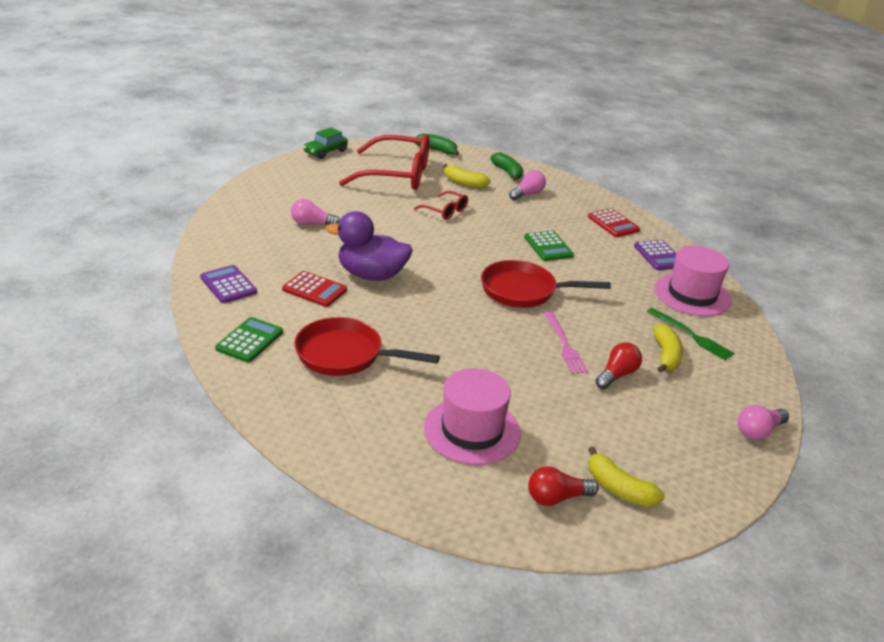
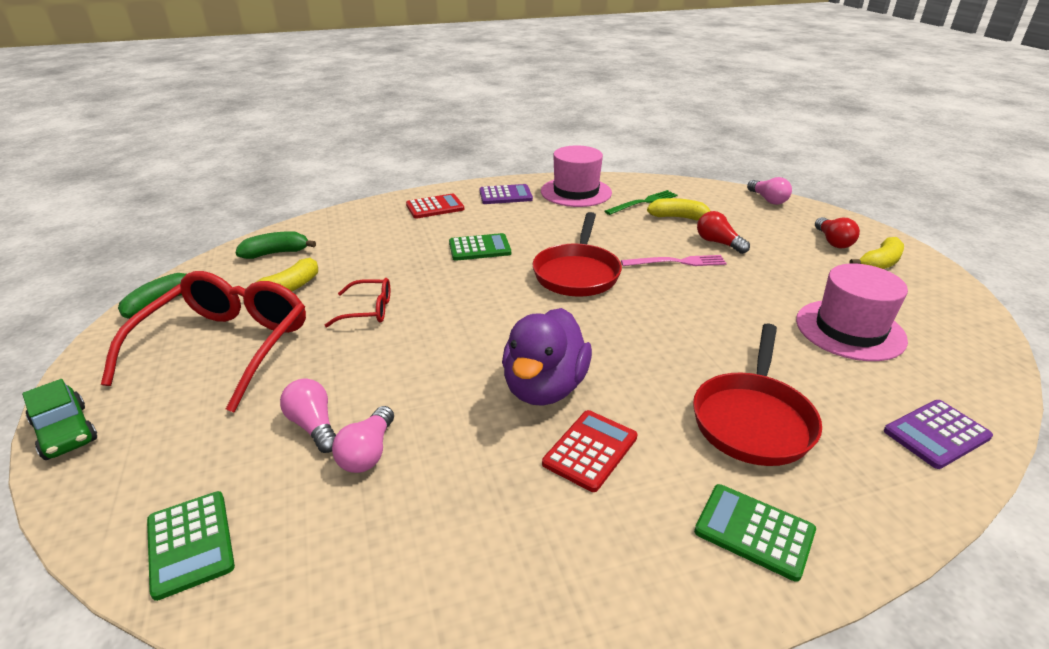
camera: 80 degrees left, 0 degrees up
purple calculator [200,265,257,303] -> purple calculator moved to [884,400,993,469]
red glasses [414,191,468,220] -> red glasses turned 45 degrees clockwise [325,278,390,327]
pink light bulb [509,170,546,200] -> pink light bulb moved to [280,378,336,453]
red light bulb [528,467,599,506] -> red light bulb moved to [815,217,860,248]
none -> green calculator [147,491,235,601]

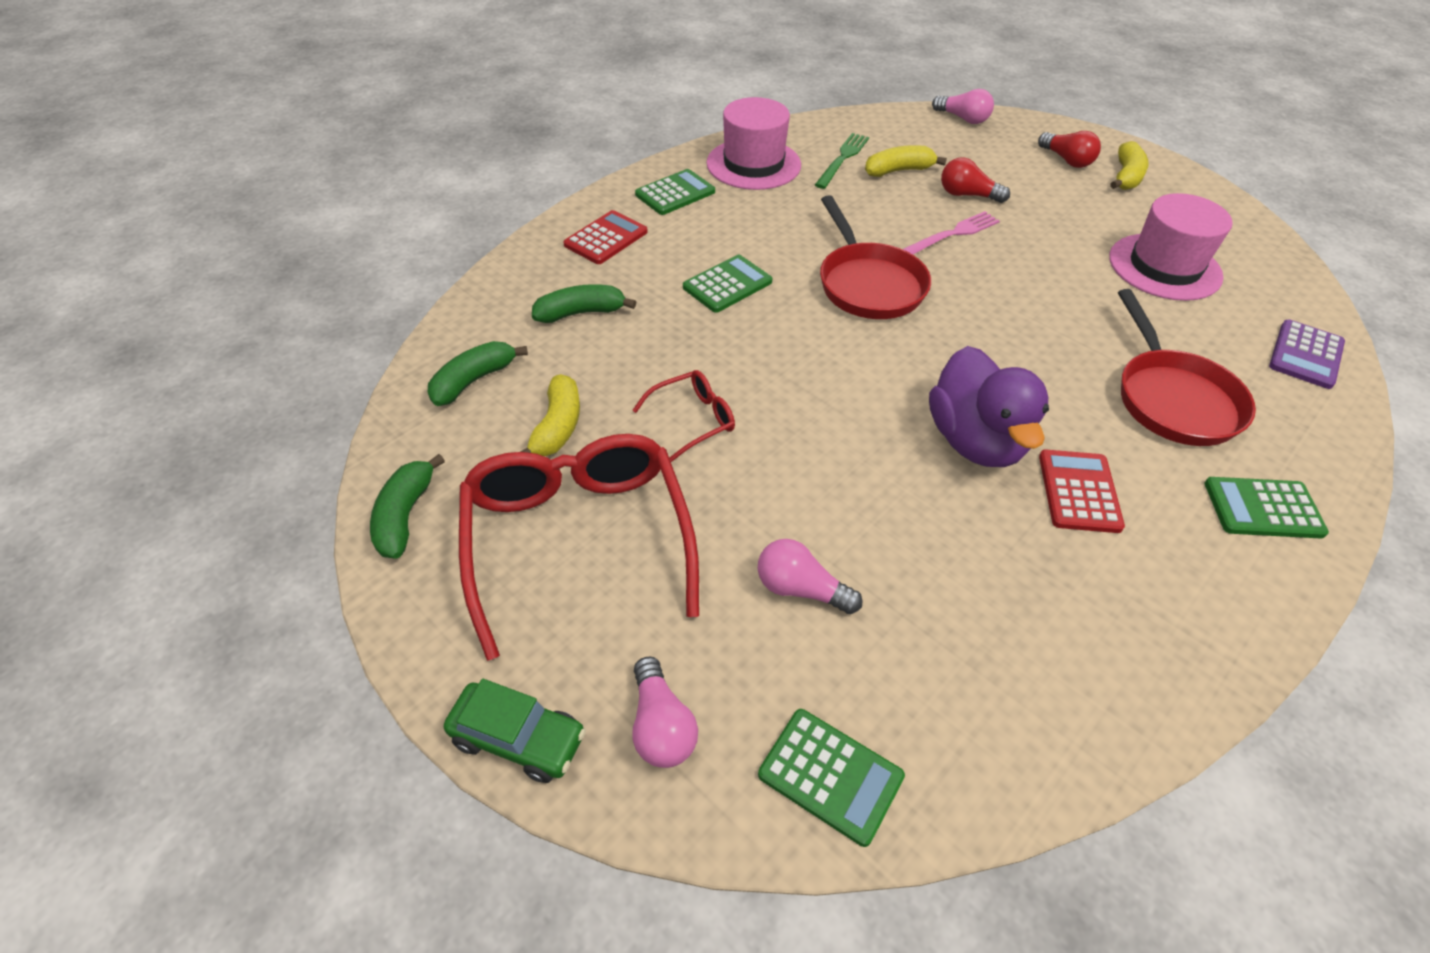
camera: 30 degrees left, 15 degrees up
pink light bulb [332,406,394,473] -> pink light bulb moved to [632,656,698,768]
purple calculator [479,184,533,204] -> green calculator [635,169,715,215]
none -> green banana [532,284,636,323]

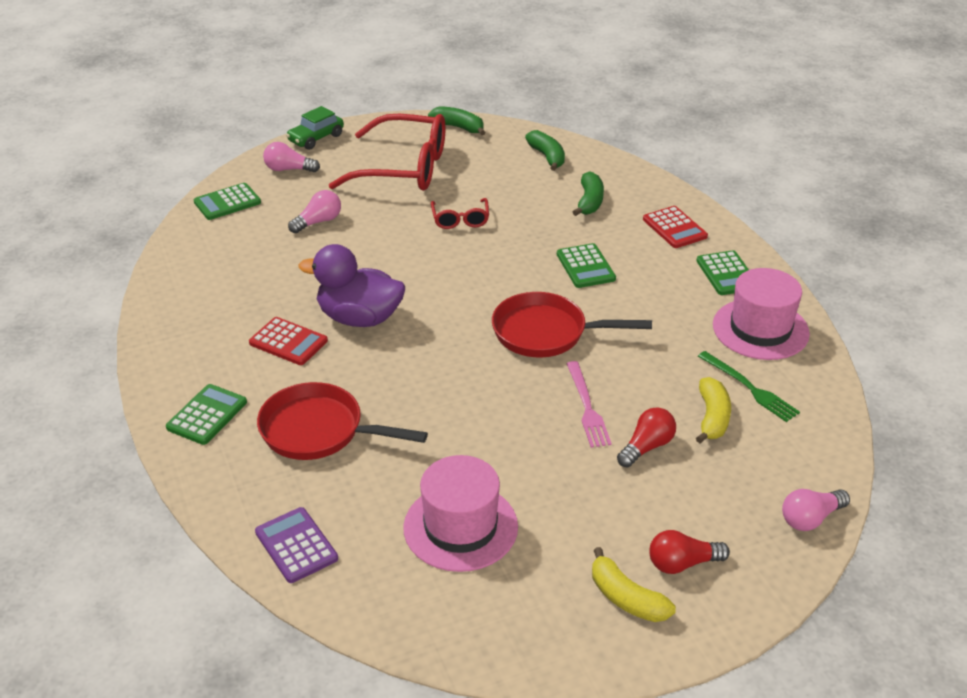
camera: 115 degrees right, 10 degrees down
yellow banana [521,374,580,456] -> none

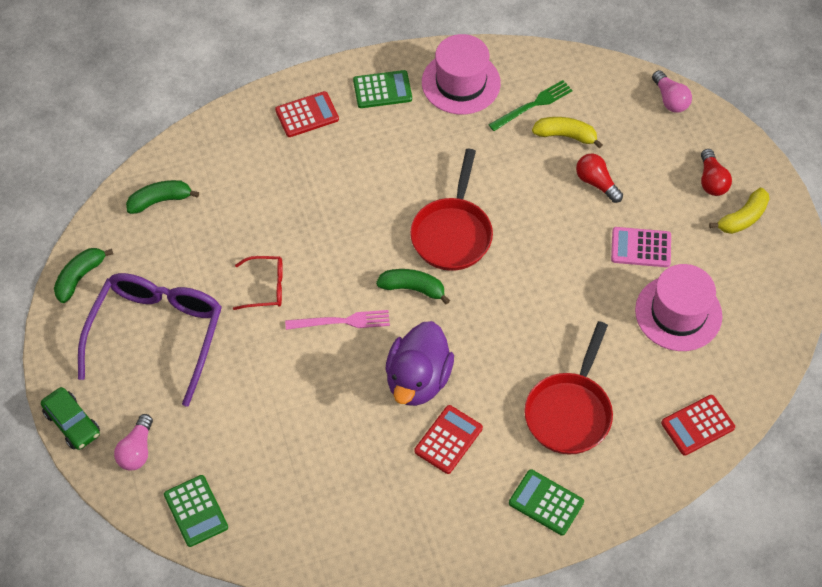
camera: 85 degrees left, 20 degrees up
purple calculator [255,507,338,583] -> red calculator [661,395,735,456]
pink light bulb [288,190,341,233] -> none
red glasses [329,114,445,191] -> purple glasses [78,273,222,407]
green calculator [557,243,616,288] -> none
pink fork [566,361,612,448] -> pink fork moved to [285,310,390,330]
green banana [573,171,604,216] -> green banana moved to [376,269,450,305]
none -> pink calculator [611,227,671,267]

